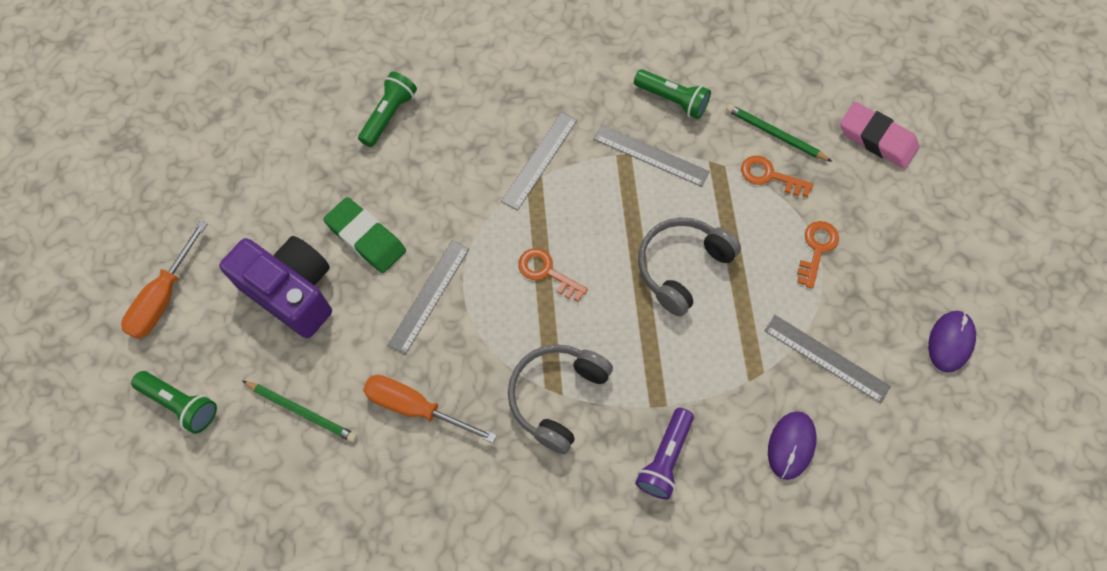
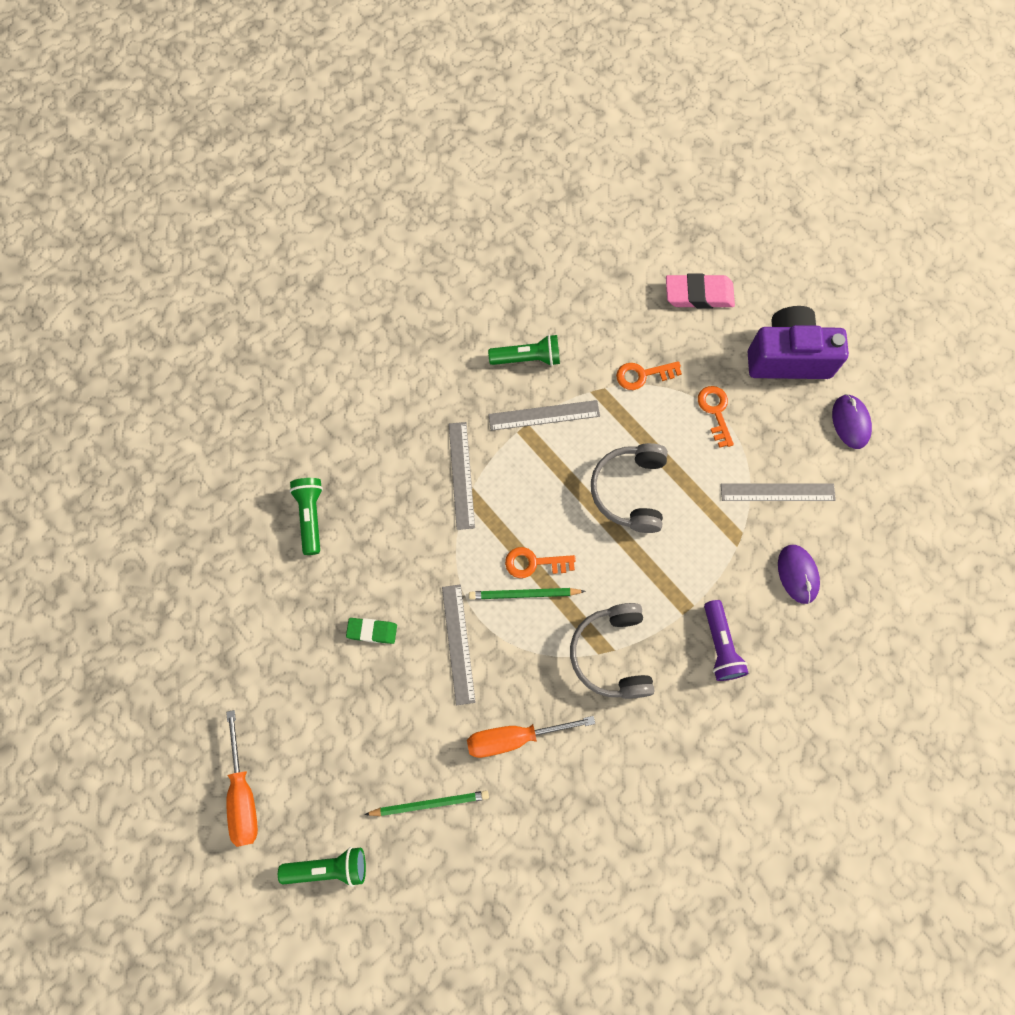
camera: 35 degrees left, 5 degrees up
purple camera [219,236,332,338] -> purple camera moved to [748,306,849,379]
green eraser [324,197,406,273] -> green eraser [346,618,397,644], size x0.61
green pencil [726,104,832,162] -> green pencil moved to [469,588,586,600]

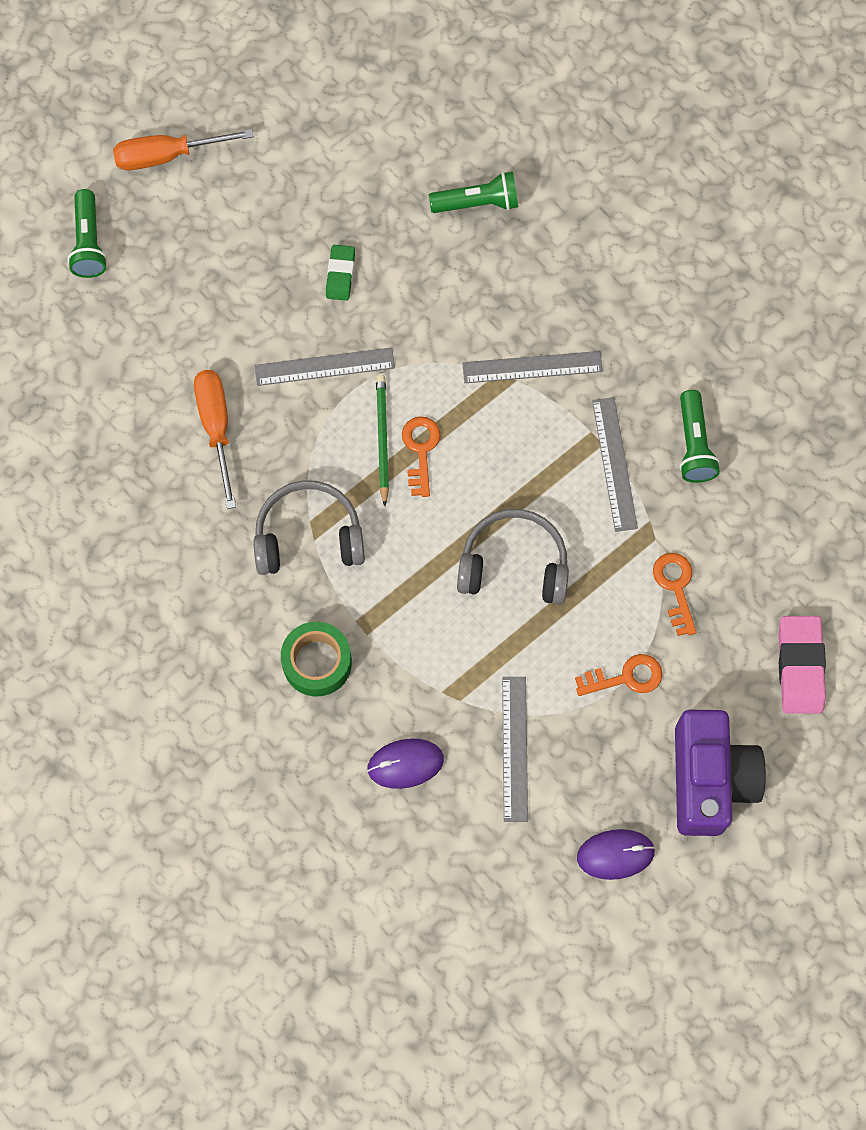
camera: 90 degrees right, 0 degrees up
green pencil [364,790,489,816] -> none
purple flashlight [704,600,749,681] -> green tape [281,622,352,696]

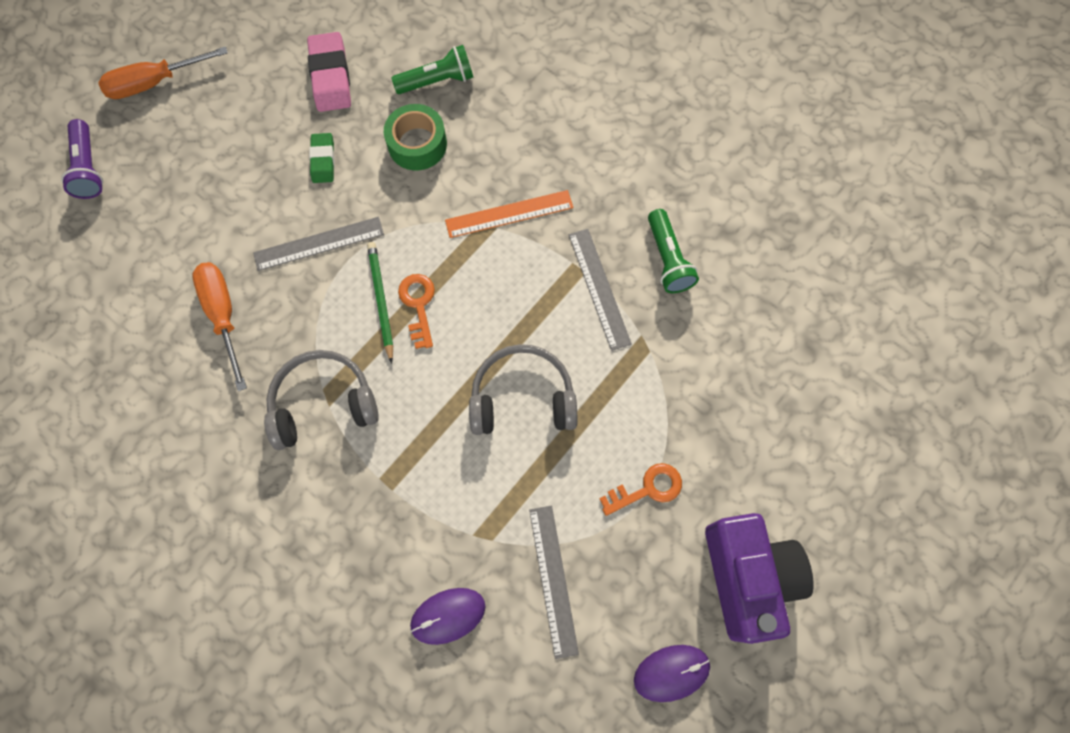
camera: 10 degrees left, 0 degrees up
green flashlight [68,189,107,278] -> purple flashlight [61,119,103,199]
green tape [281,622,352,696] -> green tape moved to [384,104,447,170]
grey ruler [462,351,603,383] -> orange ruler [445,190,573,238]
orange key [653,553,696,636] -> none
pink eraser [779,616,826,714] -> pink eraser moved to [307,32,351,112]

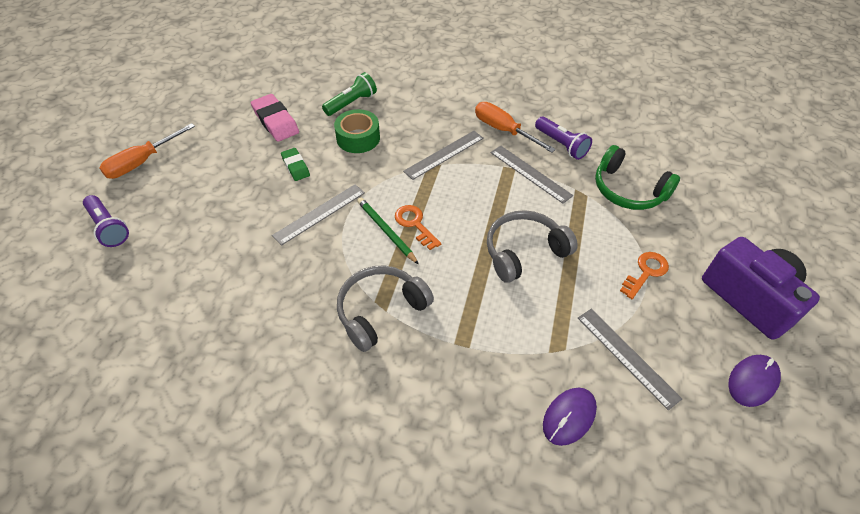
camera: 25 degrees left, 20 degrees down
orange screwdriver [192,262,247,391] -> orange screwdriver moved to [475,102,556,153]
orange ruler [445,190,573,238] -> grey ruler [403,131,484,180]
green flashlight [648,209,699,293] -> purple flashlight [535,117,592,160]
none -> green headphones [595,145,680,210]

